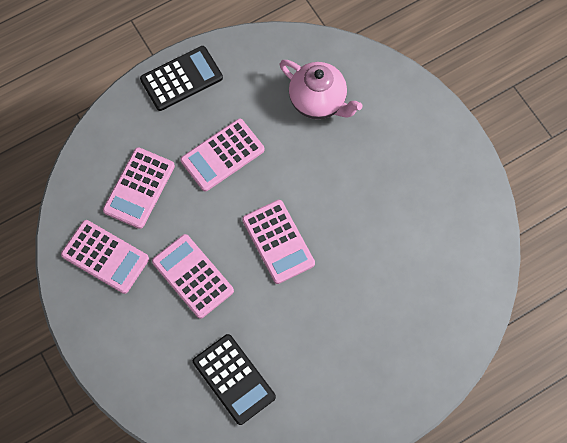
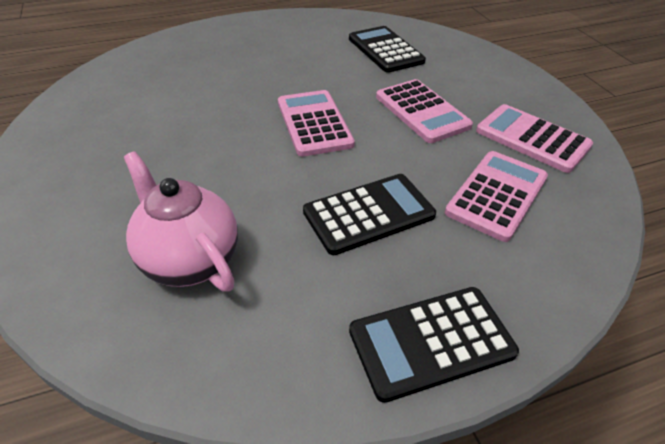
camera: 170 degrees left, 25 degrees down
pink calculator [180,119,265,191] -> black calculator [303,174,436,255]

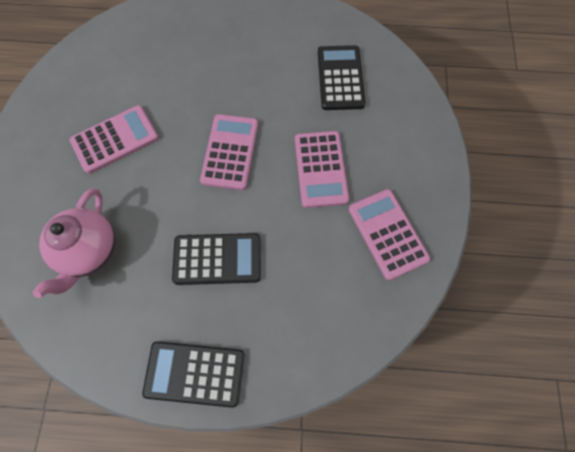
camera: 25 degrees right, 25 degrees up
pink teapot [124,151,238,292] -> pink teapot turned 150 degrees counterclockwise [32,188,116,298]
pink calculator [445,151,548,242] -> pink calculator moved to [69,105,159,174]

